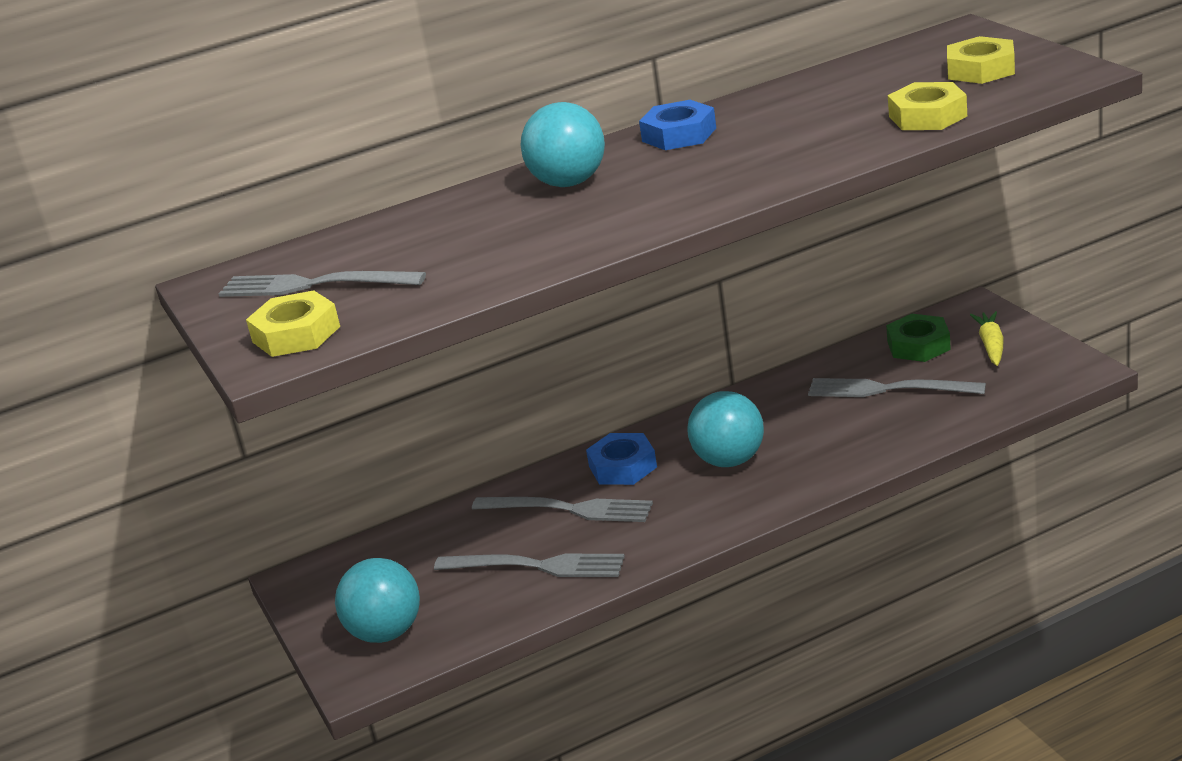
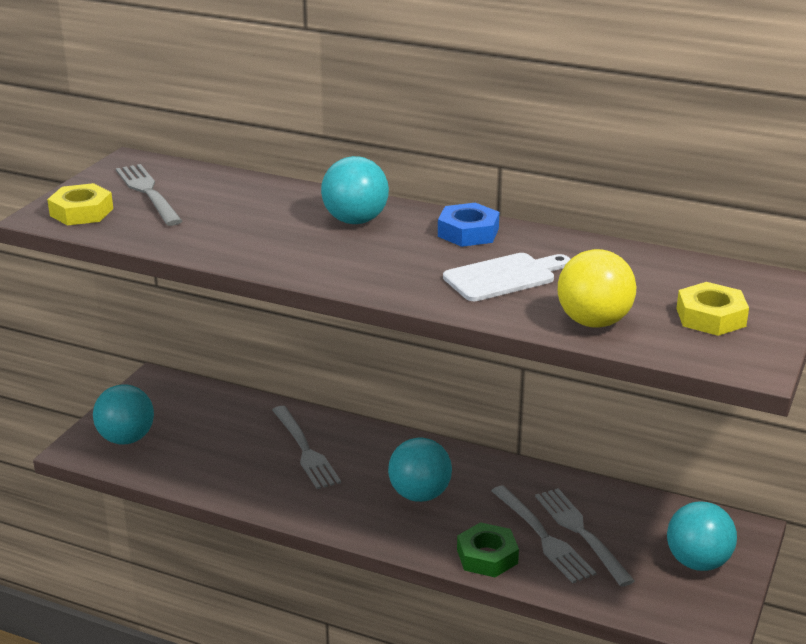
camera: 45 degrees right, 0 degrees up
grey fork [434,554,625,577] -> grey fork moved to [491,486,597,583]
blue nut [586,433,657,485] -> none
green nut [886,314,951,362] -> green nut moved to [457,522,519,577]
yellow nut [888,82,967,130] -> yellow ball [558,249,636,328]
yellow carrot [970,311,1004,366] -> turquoise ball [667,502,737,571]
none -> white cutting board [443,253,571,301]

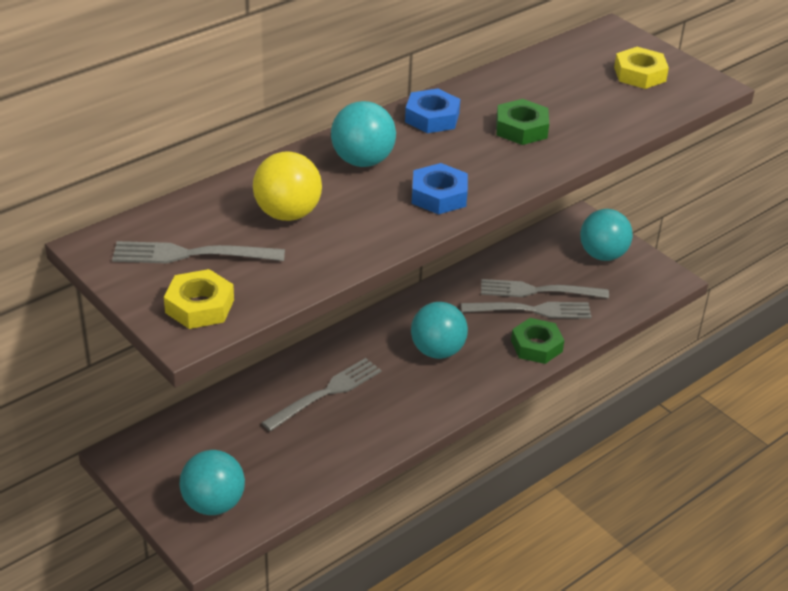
camera: 65 degrees left, 10 degrees up
grey fork [272,406,341,489] -> grey fork turned 45 degrees counterclockwise [262,358,382,431]
white cutting board [443,253,571,301] -> green nut [496,99,549,145]
yellow ball [558,249,636,328] -> yellow ball moved to [253,151,322,221]
none -> blue nut [412,163,468,215]

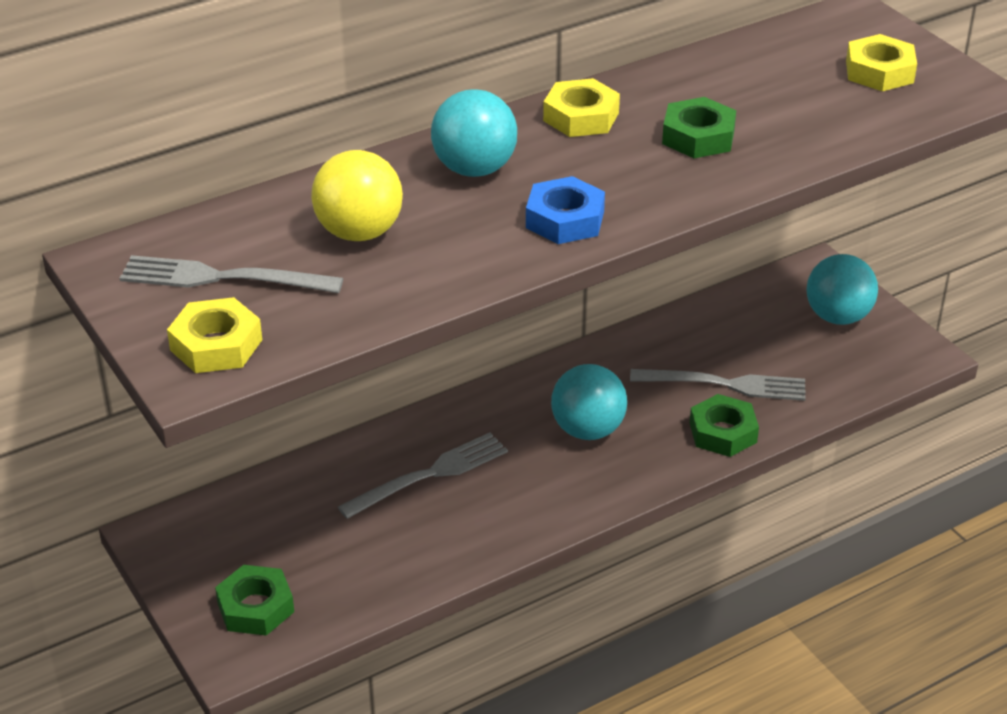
camera: 10 degrees right, 0 degrees up
turquoise ball [179,450,245,515] -> green nut [215,565,294,636]
blue nut [405,89,460,133] -> yellow nut [543,78,620,137]
grey fork [481,279,609,298] -> none

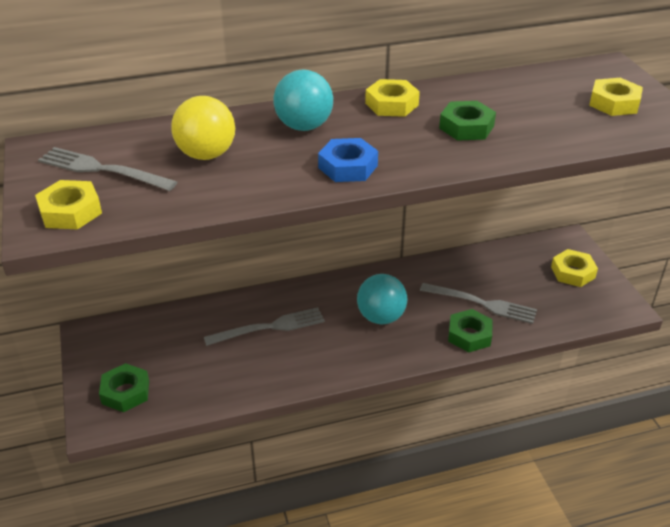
camera: 15 degrees right, 0 degrees up
turquoise ball [806,254,878,325] -> yellow nut [551,249,598,287]

